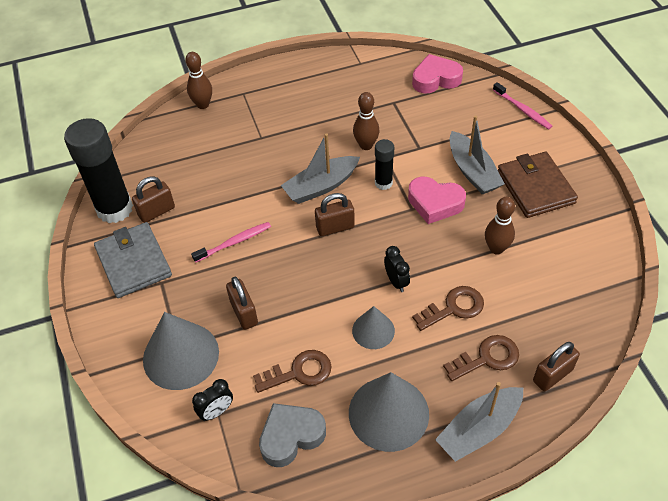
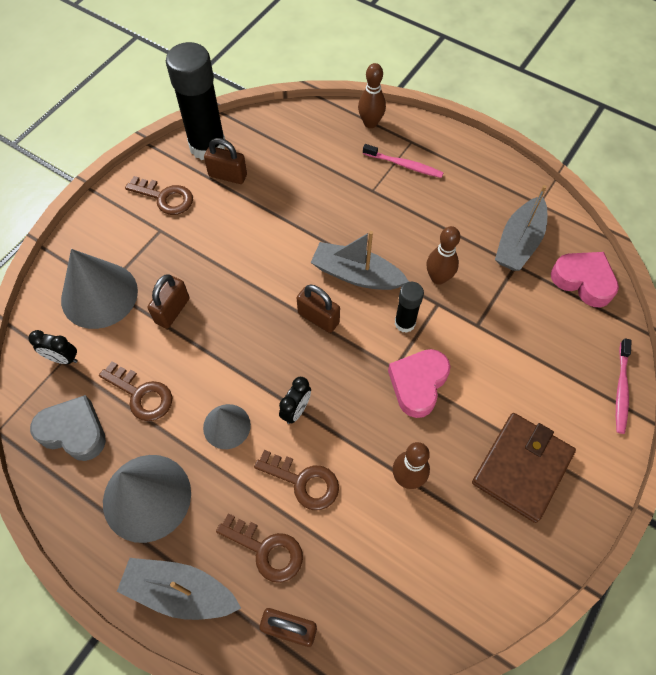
camera: 50 degrees right, 10 degrees up
grey wallet [94,222,172,298] -> brown key [125,176,193,215]
pink toothbrush [191,222,271,263] -> pink toothbrush moved to [363,144,444,178]
pink heart [408,177,466,224] -> pink heart turned 45 degrees clockwise [388,349,451,418]
grey boat [450,115,505,194] -> grey boat moved to [495,185,547,271]

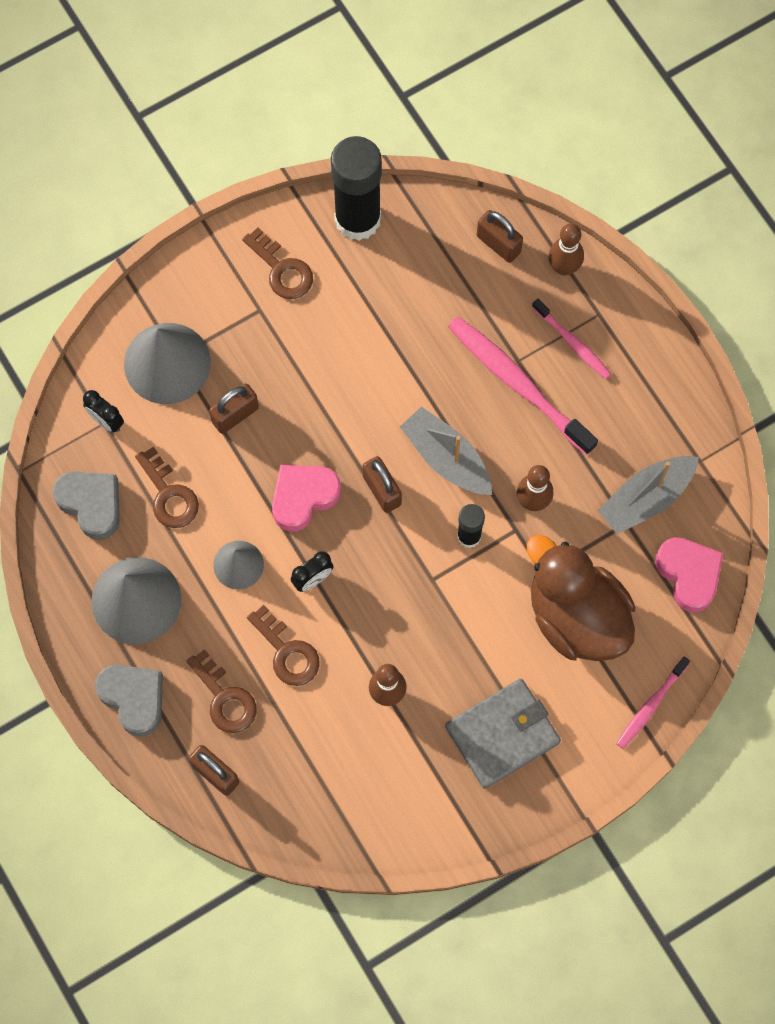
camera: 25 degrees right, 10 degrees up
grey boat [117,558,241,620] -> grey heart [95,665,163,737]
brown padlock [204,138,247,184] -> brown padlock moved to [477,210,523,263]
pink heart [388,349,451,418] -> pink heart moved to [272,465,341,532]
brown wallet [472,413,576,523] -> grey wallet [445,679,561,789]
none -> pink toothbrush [448,317,598,455]
none -> brown duck [527,535,635,661]

